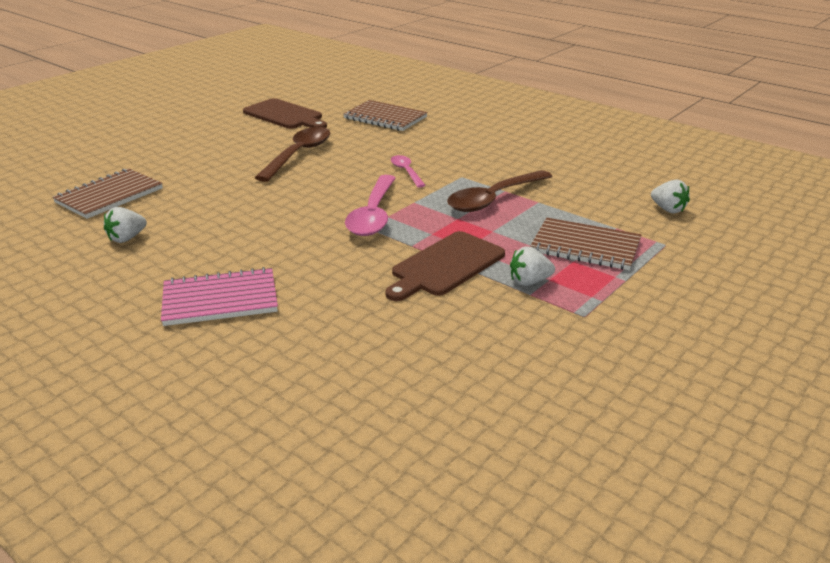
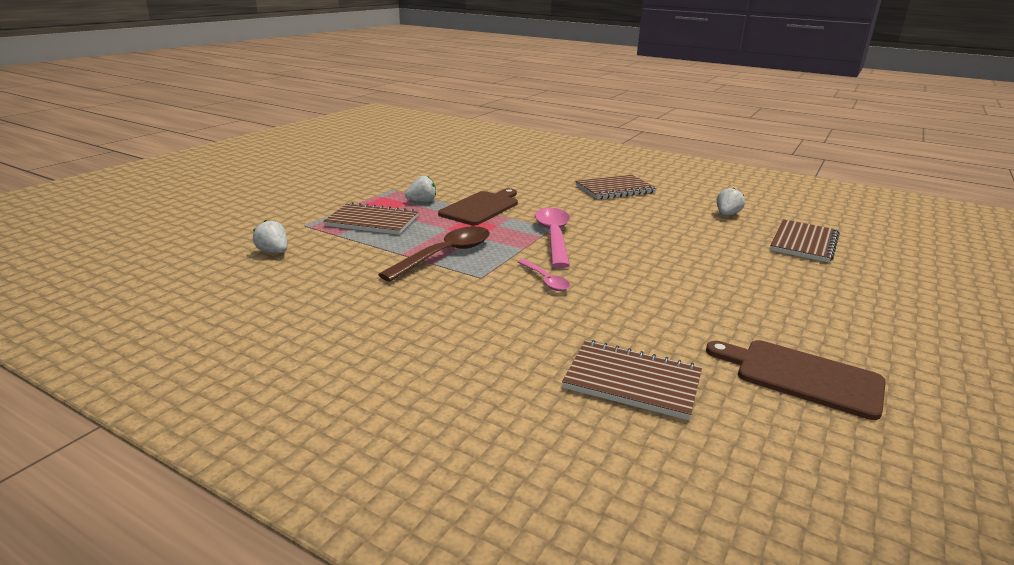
camera: 170 degrees right, 5 degrees down
pink notebook [161,267,278,326] -> brown notebook [575,175,657,199]
brown spoon [255,127,330,182] -> none

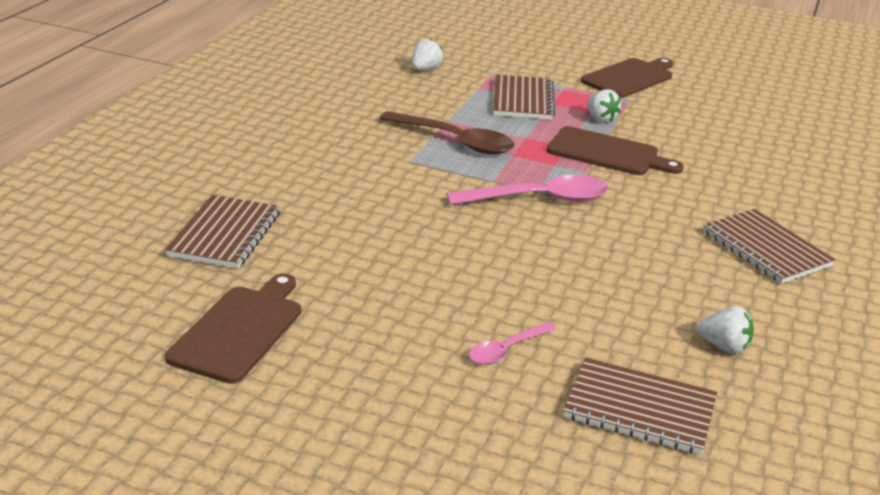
camera: 80 degrees right, 5 degrees up
pink spoon [518,259,570,291] -> pink spoon moved to [469,322,556,364]
none -> brown cutting board [581,58,673,98]

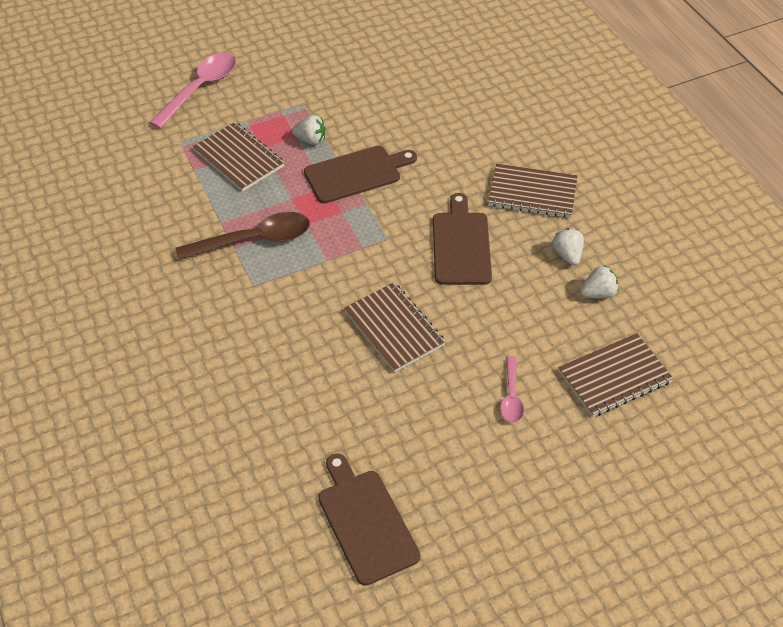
camera: 45 degrees left, 20 degrees up
brown notebook [165,195,280,268] -> brown notebook moved to [344,282,446,372]
white strawberry [412,39,443,70] -> white strawberry moved to [552,228,584,265]
pink spoon [447,175,608,205] -> pink spoon moved to [149,53,236,129]
brown cutting board [581,58,673,98] -> brown cutting board moved to [433,193,492,285]

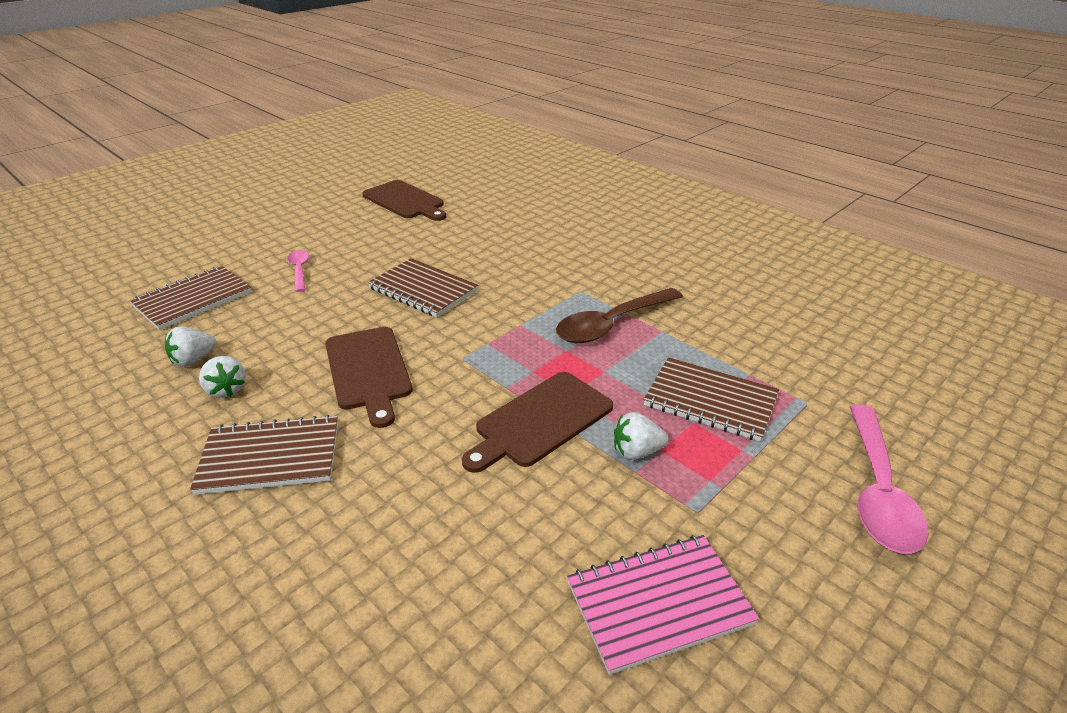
camera: 160 degrees right, 15 degrees down
none -> pink notebook [567,535,759,675]

